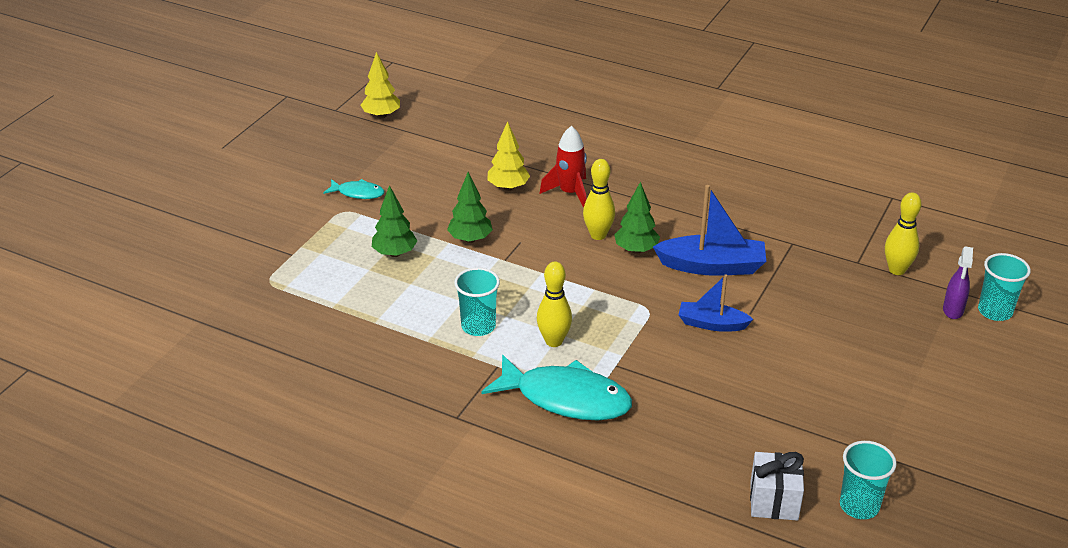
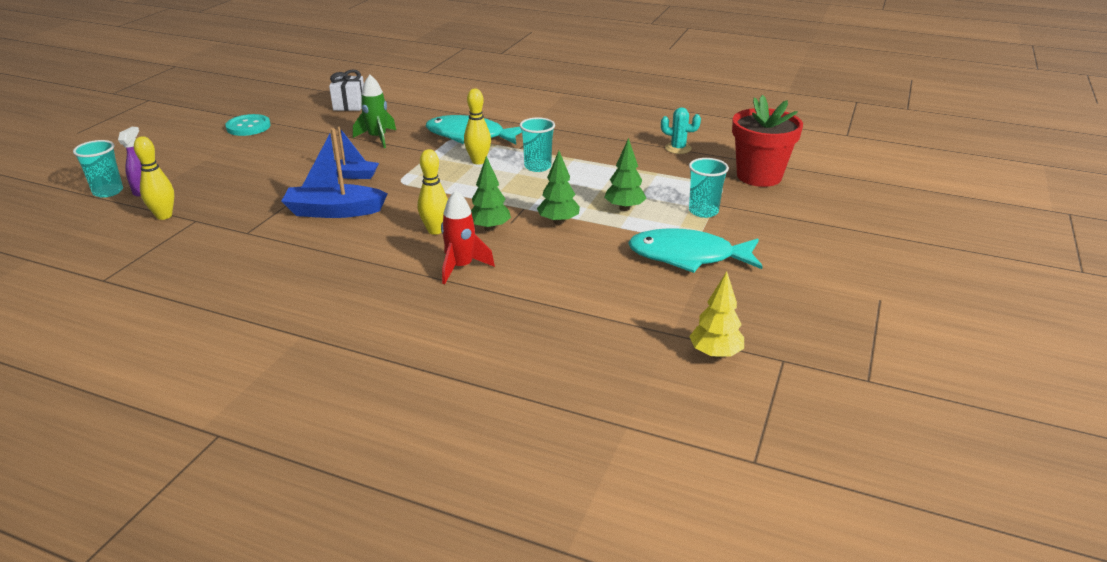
camera: 175 degrees right, 5 degrees down
turquoise fish [323,179,384,199] -> turquoise fish [628,228,763,273], size x2.05
yellow tree [487,121,530,191] -> none
green tree [614,182,660,254] -> green tree moved to [471,156,511,231]
turquoise cup [840,441,897,519] -> turquoise cup moved to [689,158,729,218]
none -> turquoise button [225,114,271,136]
none -> green rocket [353,75,396,148]
none -> turquoise cactus [661,107,701,154]
none -> red flower pot [732,95,803,187]

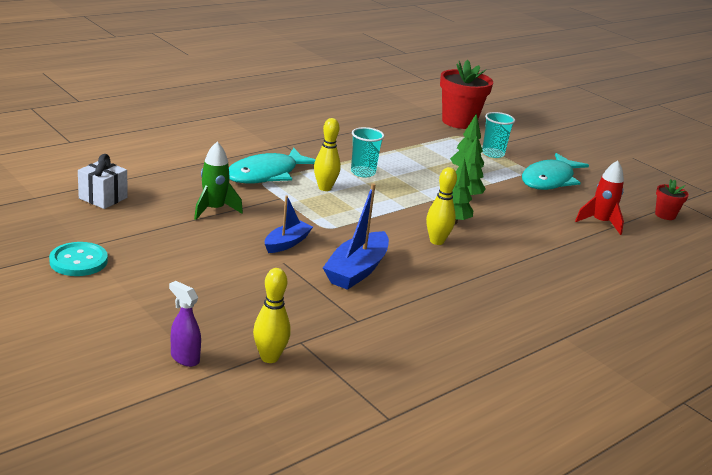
camera: 65 degrees left, 5 degrees down
turquoise cup [73,140,123,198] -> none
red rocket [441,190,495,284] -> red rocket moved to [575,160,624,235]
turquoise cactus [661,107,701,154] -> none
yellow tree [689,271,744,358] -> red flower pot [655,180,689,220]

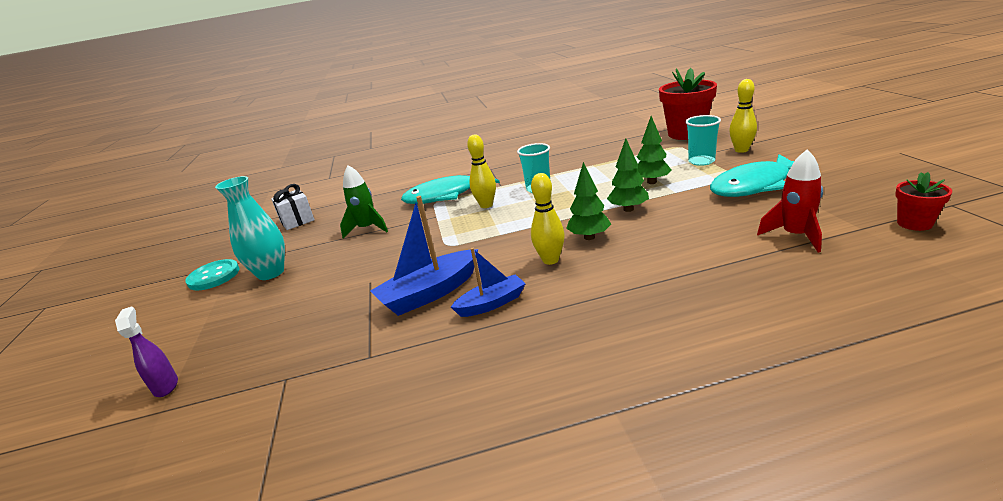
camera: 35 degrees right, 0 degrees up
yellow bowling pin [253,268,291,363] -> yellow bowling pin moved to [729,79,757,153]
blue boat [265,196,313,253] -> blue boat moved to [451,248,526,317]
none -> turquoise vase [215,176,285,280]

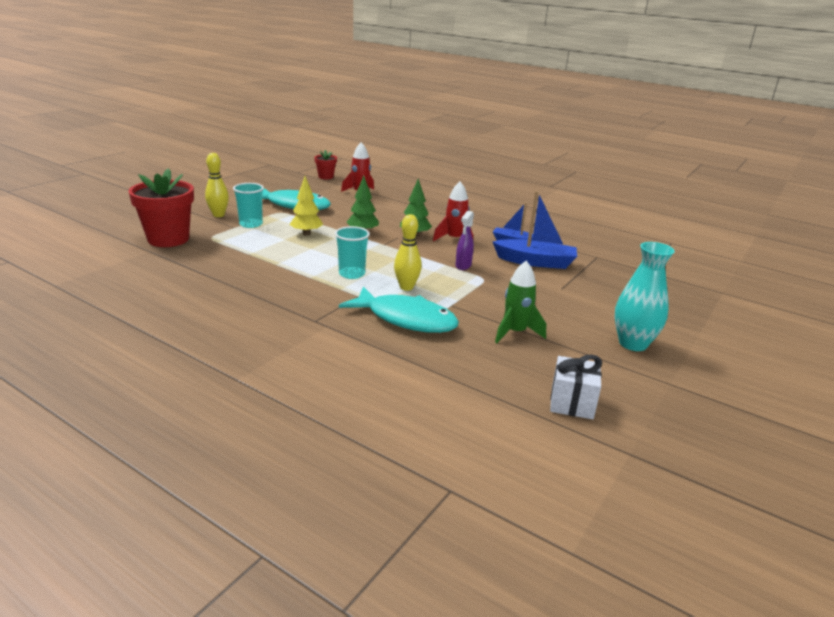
camera: 140 degrees left, 0 degrees up
purple spray bottle [115,306,178,397] -> purple spray bottle moved to [456,211,474,270]
turquoise button [185,259,240,291] -> none
yellow bowling pin [531,173,565,265] -> red rocket [433,182,473,241]
green tree [636,116,672,184] -> yellow tree [289,176,323,235]

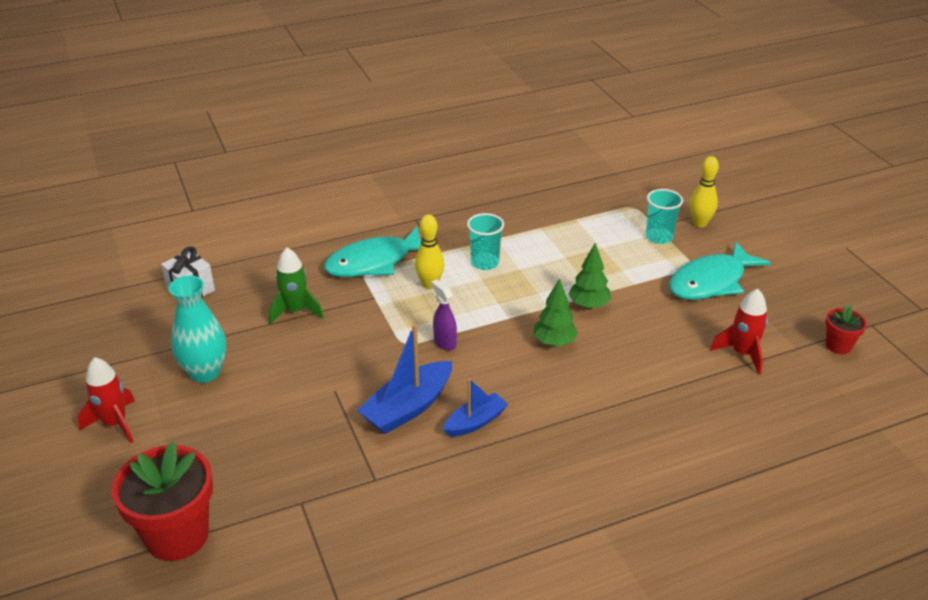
camera: 125 degrees right, 10 degrees up
red flower pot [128,168,194,247] -> red flower pot moved to [112,442,213,561]
yellow tree [289,176,323,235] -> none
red rocket [433,182,473,241] -> red rocket moved to [78,357,135,443]

